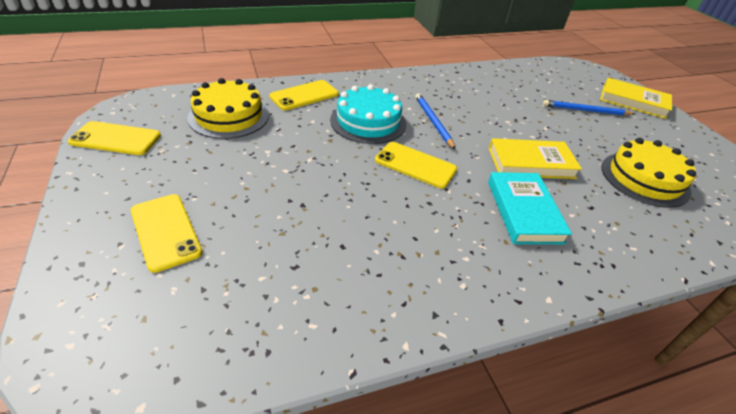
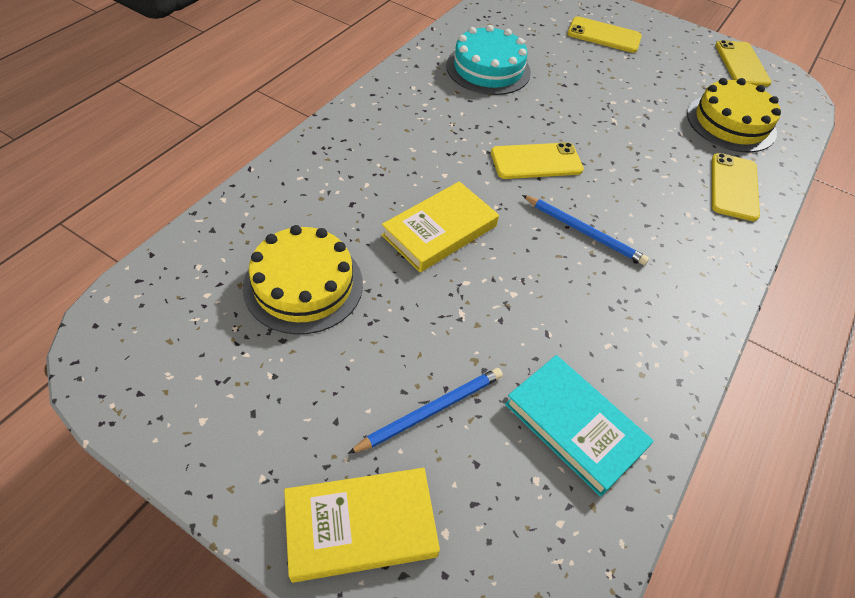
camera: 140 degrees right, 10 degrees up
yellow phone [68,121,161,155] -> yellow phone turned 60 degrees counterclockwise [715,40,771,87]
turquoise cake [330,85,406,144] -> turquoise cake moved to [446,25,531,95]
turquoise book [488,172,572,244] -> turquoise book moved to [505,355,654,497]

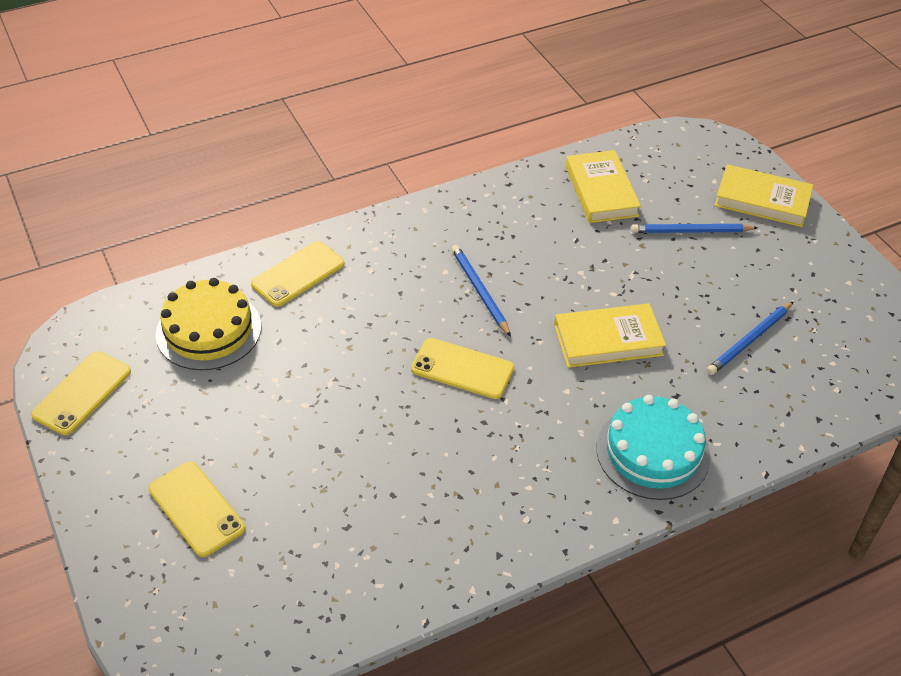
camera: 145 degrees left, 5 degrees down
yellow cake [243,225,363,335] -> blue pencil [707,301,794,375]
turquoise cake [446,25,531,95] -> turquoise cake moved to [596,395,711,500]
turquoise book [505,355,654,497] -> yellow book [566,150,641,223]

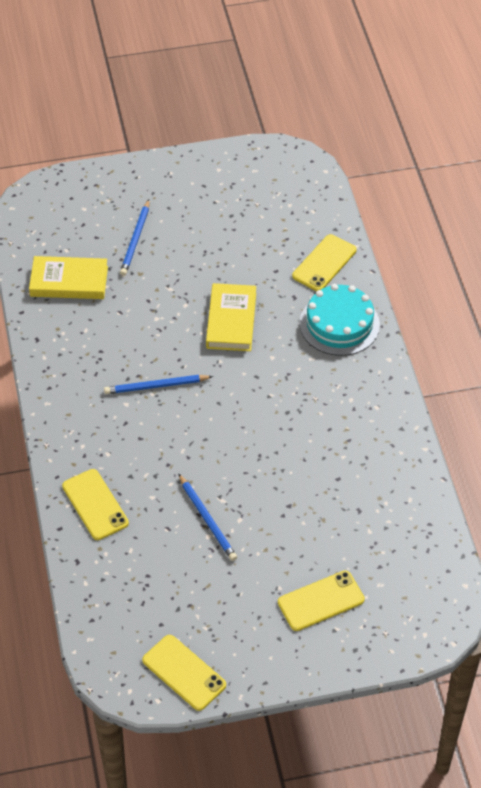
camera: 75 degrees left, 5 degrees up
yellow cake [156,278,261,370] -> none
yellow phone [411,338,514,399] -> yellow phone moved to [292,234,357,291]
blue pencil [707,301,794,375] -> blue pencil moved to [179,474,237,561]
yellow book [714,164,813,227] -> none

